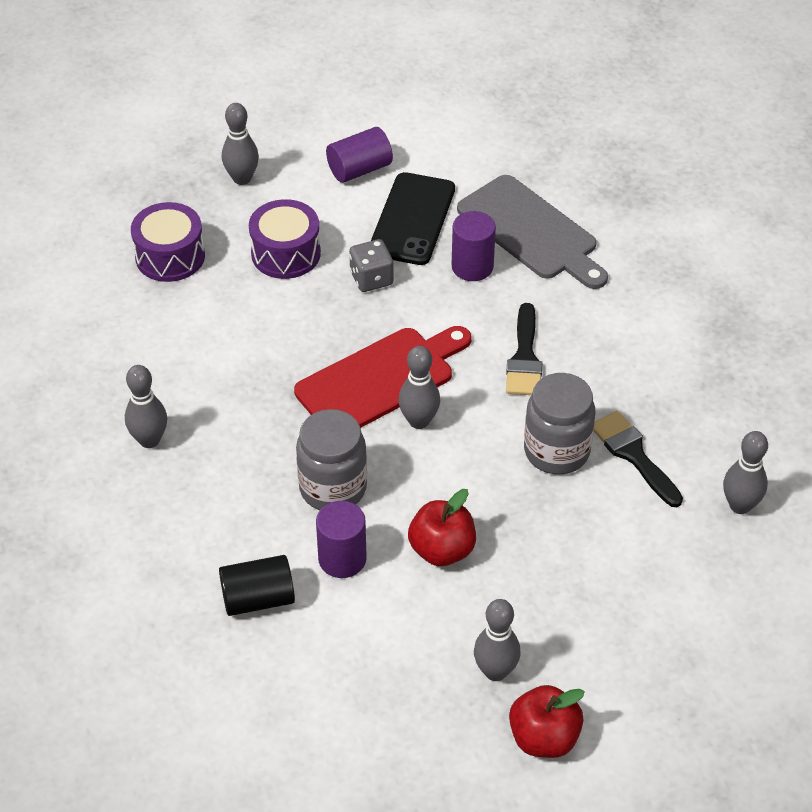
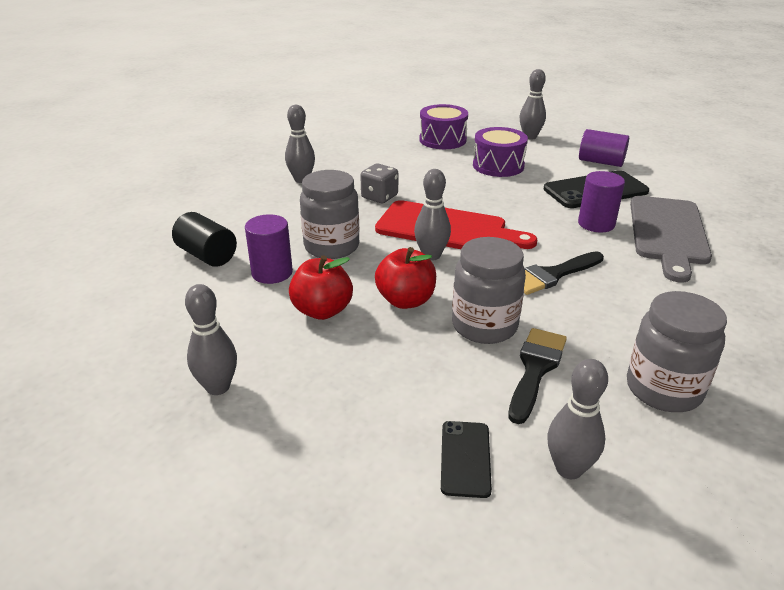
camera: 55 degrees right, 15 degrees down
grey dice [349,239,394,292] -> grey dice moved to [360,163,398,203]
red apple [509,685,585,758] -> red apple moved to [375,247,436,309]
none -> black phone [441,421,492,498]
none -> grey jar [627,291,727,412]

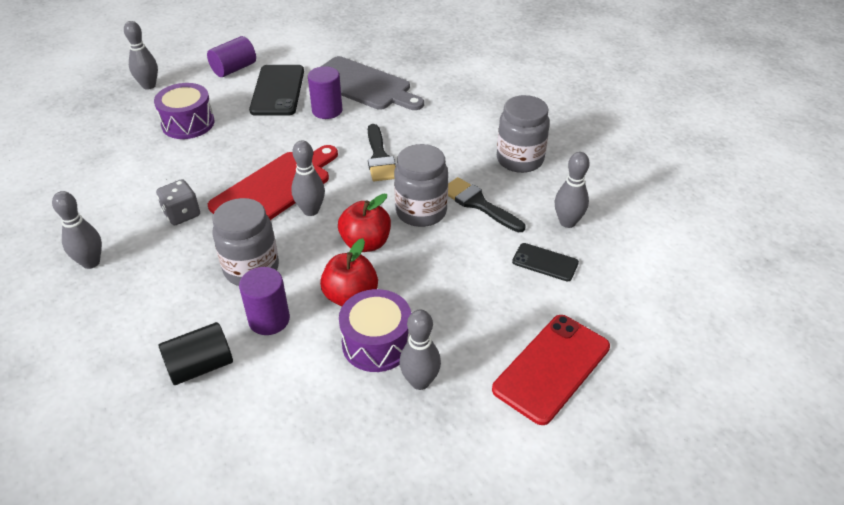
camera: 70 degrees left, 10 degrees up
purple drum [419,104,468,149] -> purple drum moved to [339,289,411,372]
none -> red phone [492,315,610,425]

